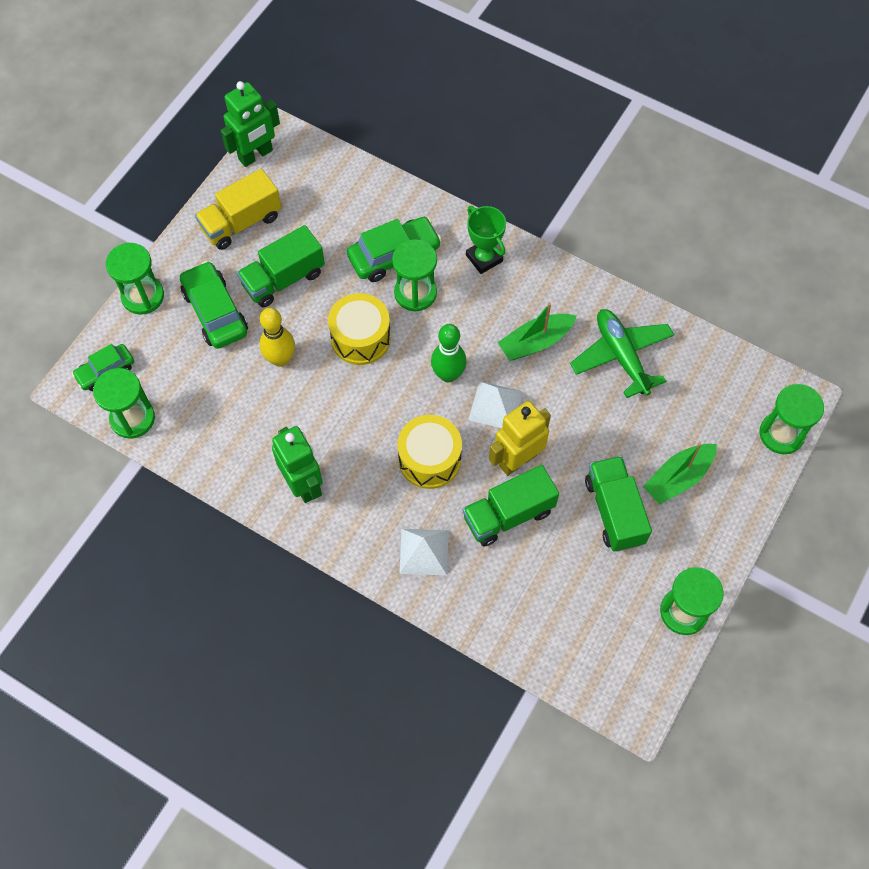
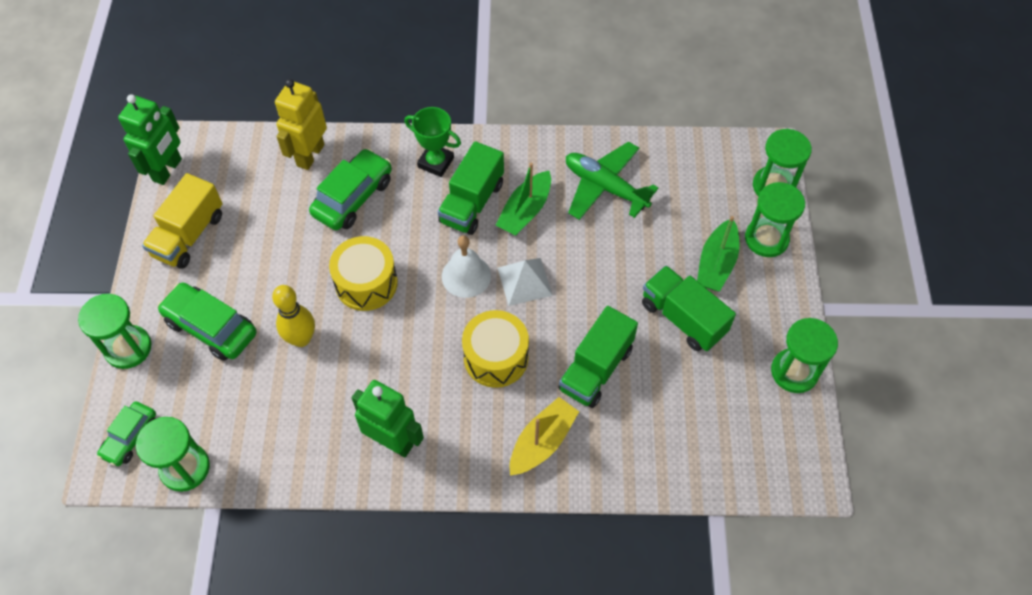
camera: 30 degrees left, 5 degrees down
green truck [237,225,325,307] -> green truck moved to [438,141,504,235]
green hourglass [392,239,437,312] -> green hourglass moved to [745,182,805,257]
white pyramid [399,529,448,575] -> yellow boat [510,397,579,476]
green bowling pin [431,324,467,382] -> white bell [442,235,491,298]
yellow robot [489,401,551,476] -> yellow robot moved to [275,79,327,170]

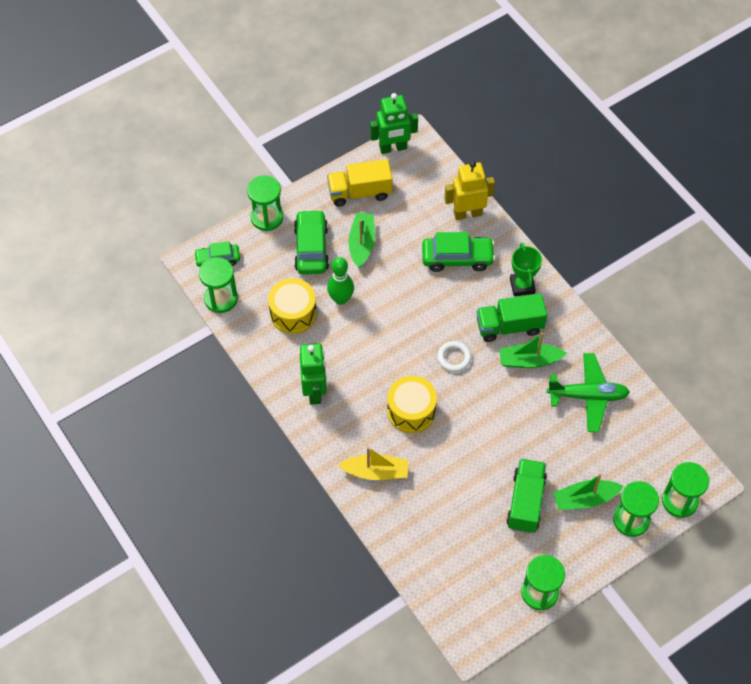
camera: 55 degrees right, 0 degrees up
yellow bowling pin [272,285,315,347] -> green bowling pin [327,257,354,305]
yellow drum [329,236,398,311] -> yellow drum moved to [268,278,317,334]
white bell [442,235,491,298] -> white ring [437,341,472,372]
white pyramid [497,258,553,306] -> none
green truck [558,306,638,408] -> none
green plane [566,141,658,220] -> green plane turned 90 degrees clockwise [547,353,630,432]
none -> green boat [349,213,375,268]

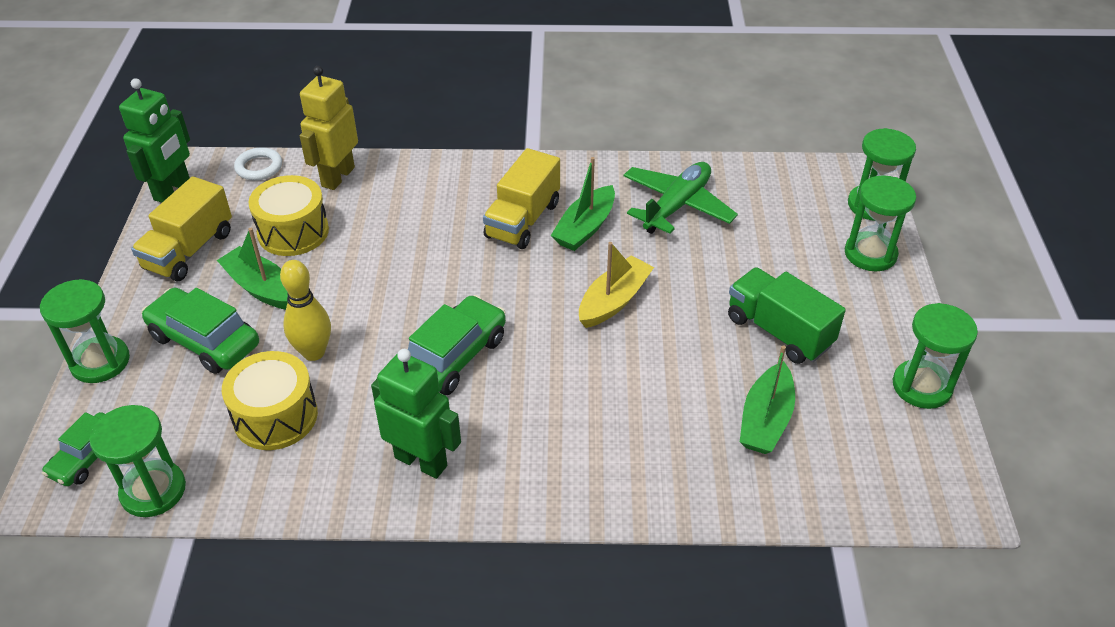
camera: 55 degrees left, 15 degrees down
green bowling pin [327,257,354,305] -> yellow bowling pin [280,260,331,361]
yellow boat [338,447,408,480] -> yellow boat moved to [579,242,654,328]
yellow drum [387,376,437,433] -> yellow drum moved to [248,175,329,256]
green car [422,232,495,272] -> green car moved to [408,295,506,395]
white ring [437,341,472,372] -> white ring moved to [234,147,282,180]
green truck [477,293,547,342] -> yellow truck [483,148,560,249]
green trophy [510,243,542,296] -> none
green boat [553,473,623,510] -> green boat moved to [740,345,795,454]

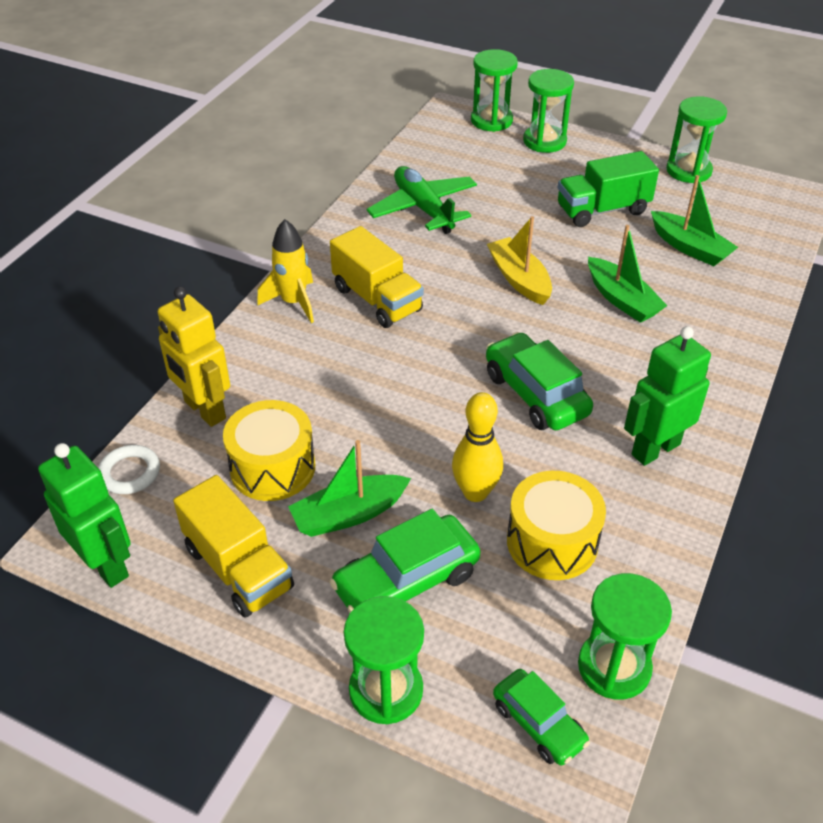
camera: 65 degrees left, 0 degrees up
green boat [551,157,615,251] -> green boat moved to [588,225,668,323]
none -> yellow rocket [257,219,314,323]

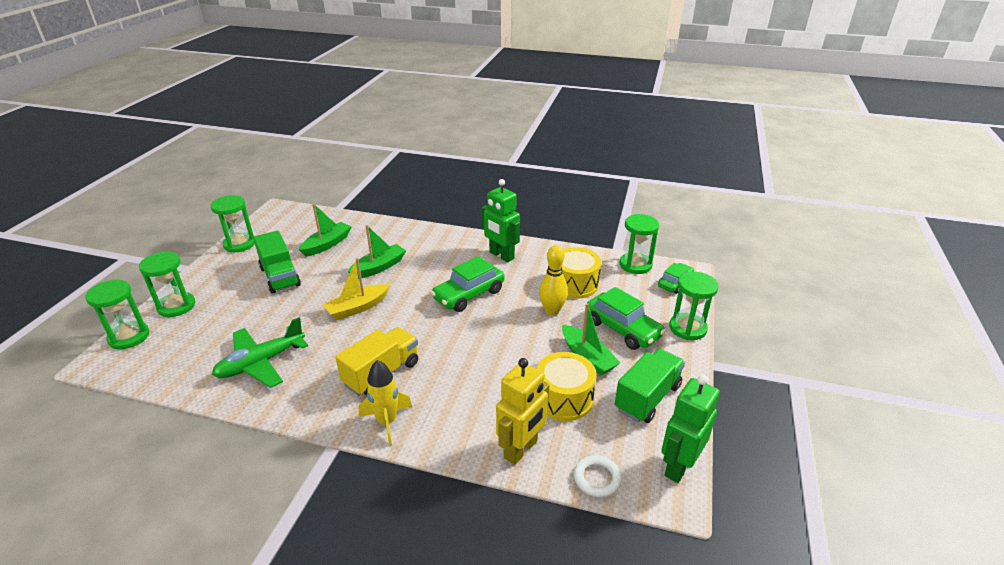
camera: 100 degrees left, 10 degrees down
yellow truck [173,475,294,618] -> green truck [615,348,685,423]

